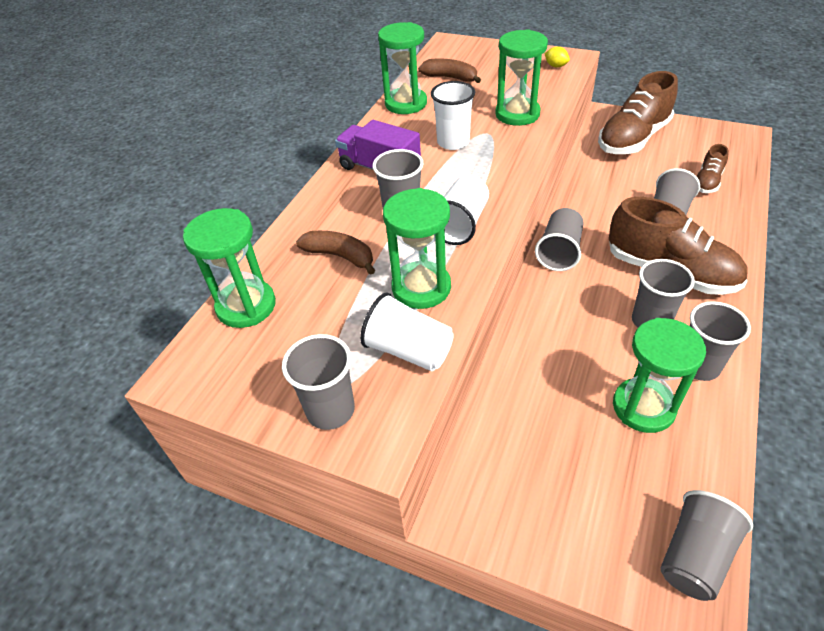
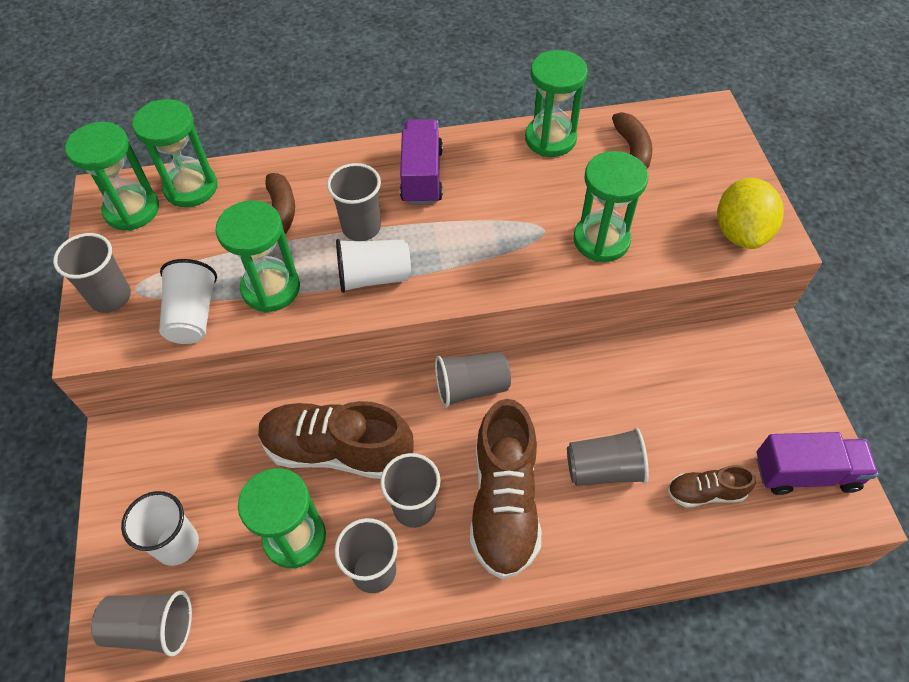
camera: 55 degrees right, 10 degrees up
white cup [431,81,475,150] -> white cup moved to [121,491,199,566]
yellow lemon [545,46,570,68] -> yellow lemon [717,178,784,249], size x2.24
brown shoe [598,71,678,154] -> brown shoe moved to [258,401,414,479]
none -> green hourglass [65,122,159,231]
none -> purple truck [757,432,878,495]

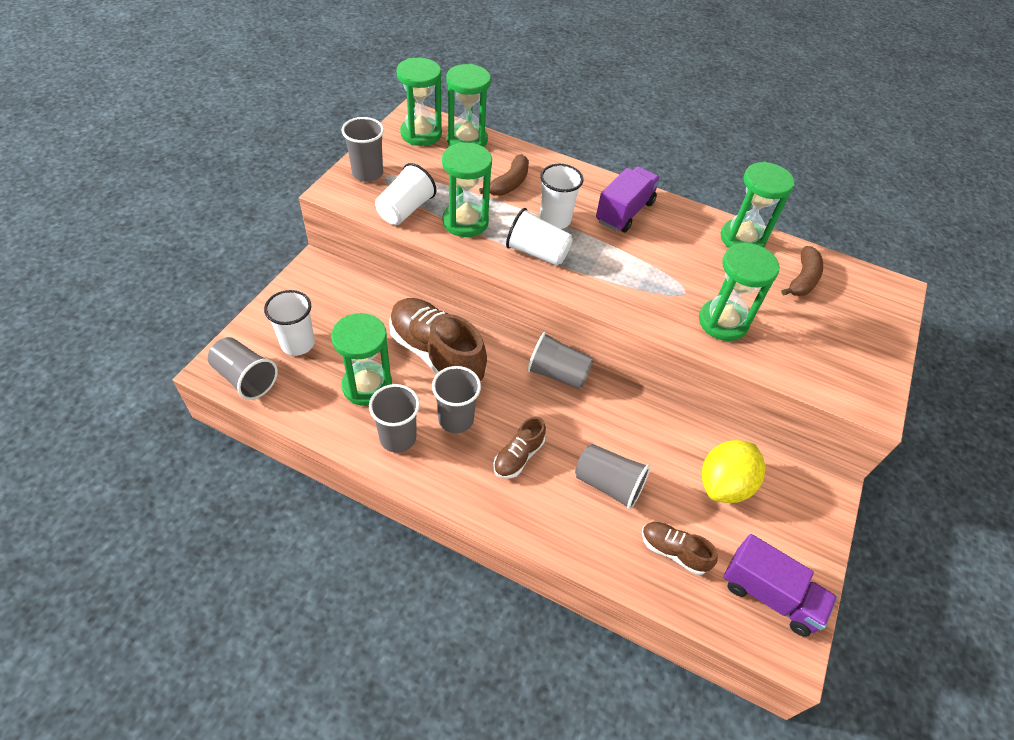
camera: 30 degrees right, 5 degrees down
grey cup [327,163,381,241] -> white cup [540,164,583,229]
brown shoe [470,399,541,579] -> brown shoe [493,417,546,478], size x0.50
yellow lemon [717,178,784,249] -> yellow lemon moved to [702,440,765,503]

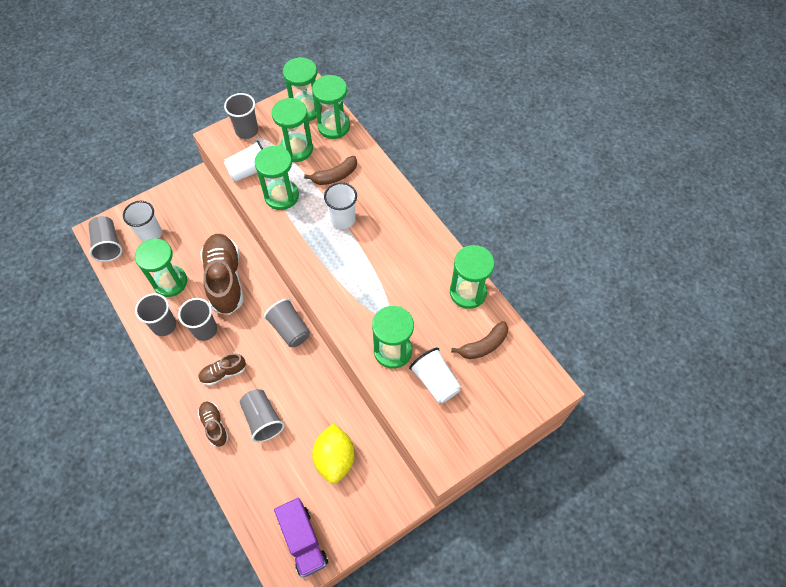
camera: 35 degrees right, 10 degrees up
white cup [506,208,573,266] -> white cup moved to [409,348,461,403]
purple truck [596,166,661,232] -> none
brown shoe [642,522,718,575] -> brown shoe moved to [198,401,229,447]
yellow lemon [702,440,765,503] -> yellow lemon turned 75 degrees counterclockwise [312,423,355,484]
none -> green hourglass [272,98,313,162]

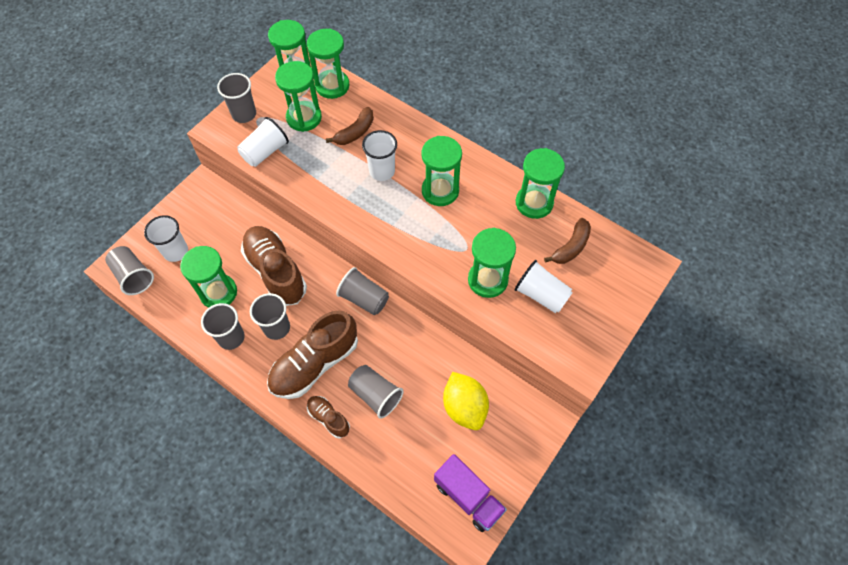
camera: 20 degrees left, 0 degrees up
brown shoe [198,353,246,386] -> brown shoe [267,311,358,399], size x1.99
green hourglass [255,146,299,210] -> green hourglass moved to [421,136,462,206]

